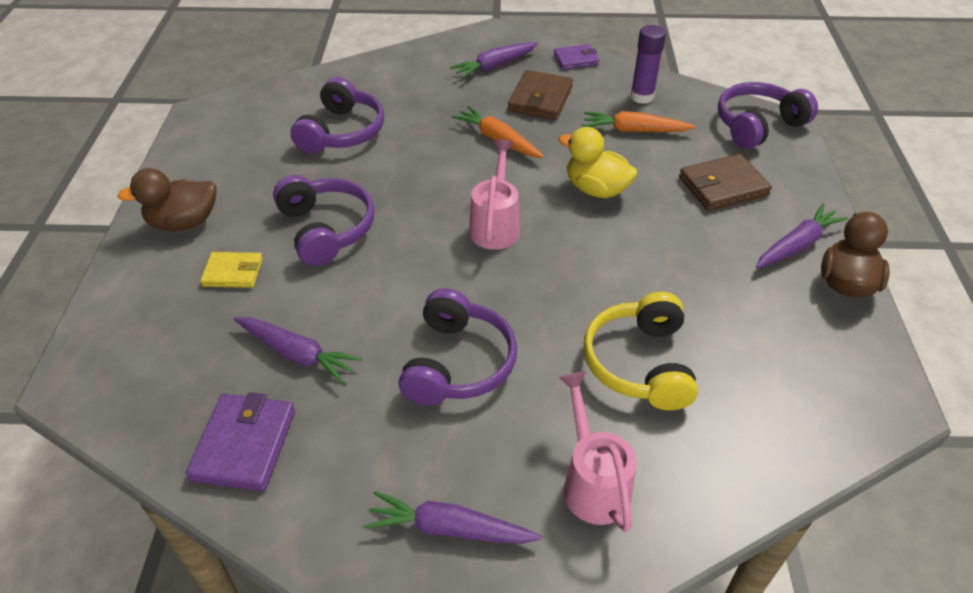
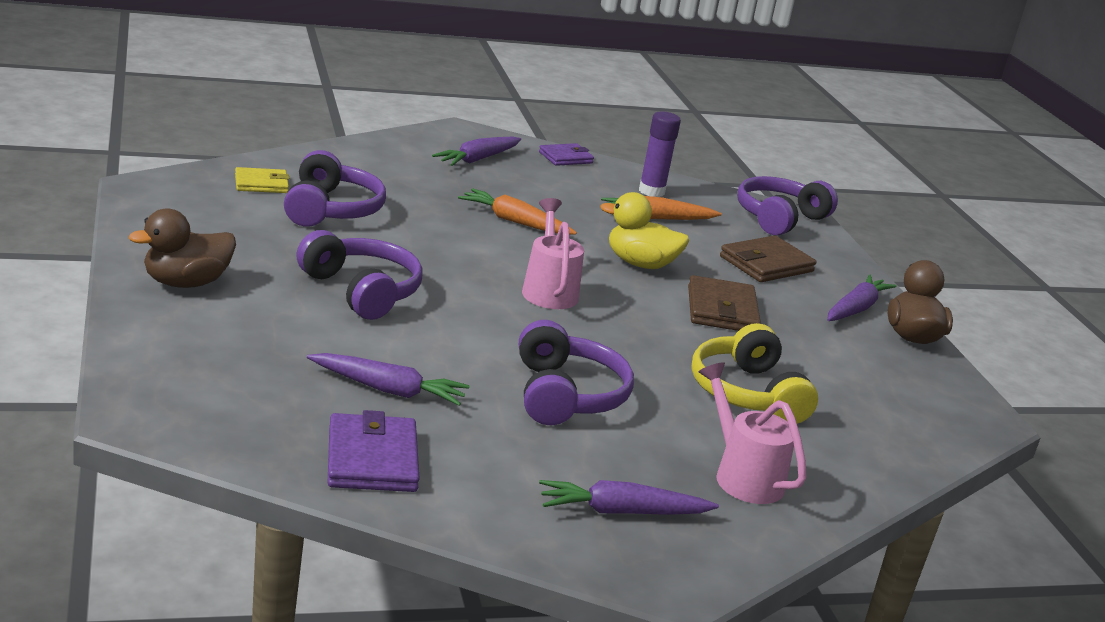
camera: 20 degrees left, 20 degrees down
yellow wallet [200,252,263,288] -> yellow wallet moved to [235,167,290,193]
brown wallet [508,70,573,120] -> brown wallet moved to [688,275,761,331]

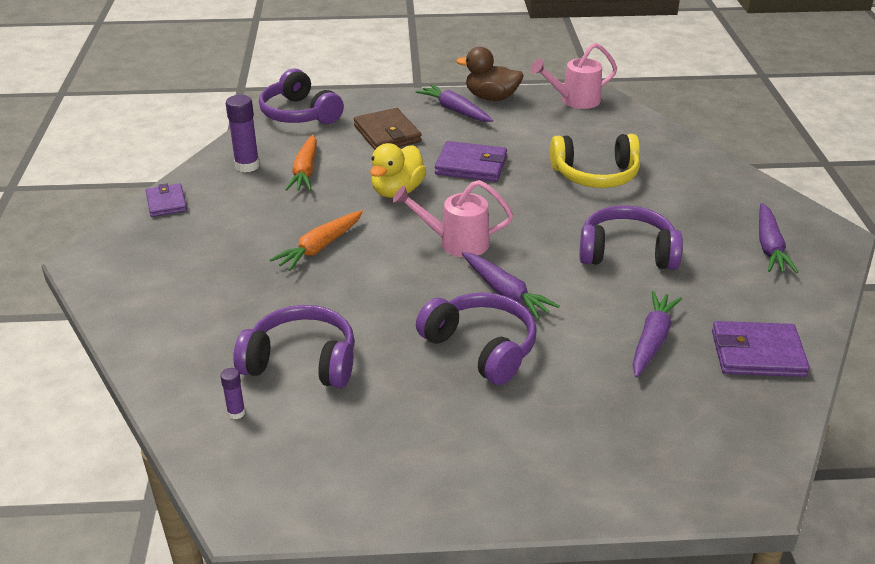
camera: 75 degrees left, 10 degrees up
brown duck [129,208,236,288] -> none
yellow wallet [235,167,290,193] -> purple glue stick [220,368,245,419]
purple headphones [296,230,423,320] -> purple headphones turned 75 degrees clockwise [416,292,537,385]
purple carrot [432,137,521,166] -> purple carrot moved to [462,252,560,319]
brown wallet [688,275,761,331] -> purple wallet [435,141,507,182]
pink watering can [698,362,807,504] -> pink watering can moved to [530,43,617,109]

